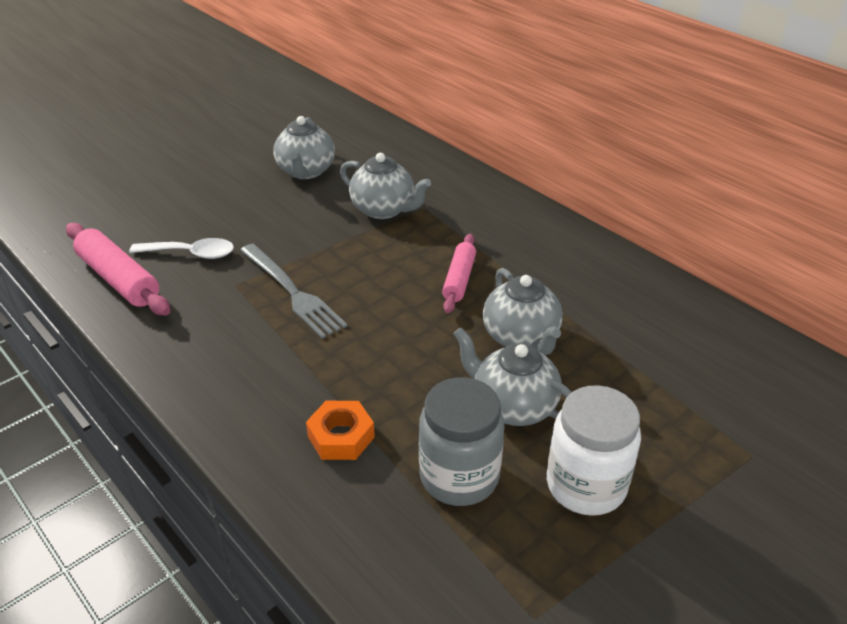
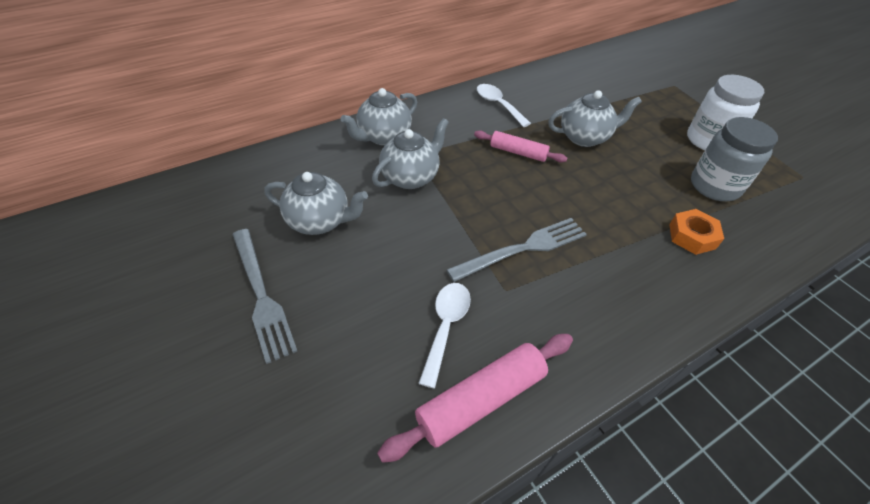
camera: 80 degrees left, 10 degrees up
grey teapot [453,328,572,426] -> grey teapot moved to [341,88,417,146]
none -> grey fork [233,229,297,364]
none -> white spoon [477,84,531,127]

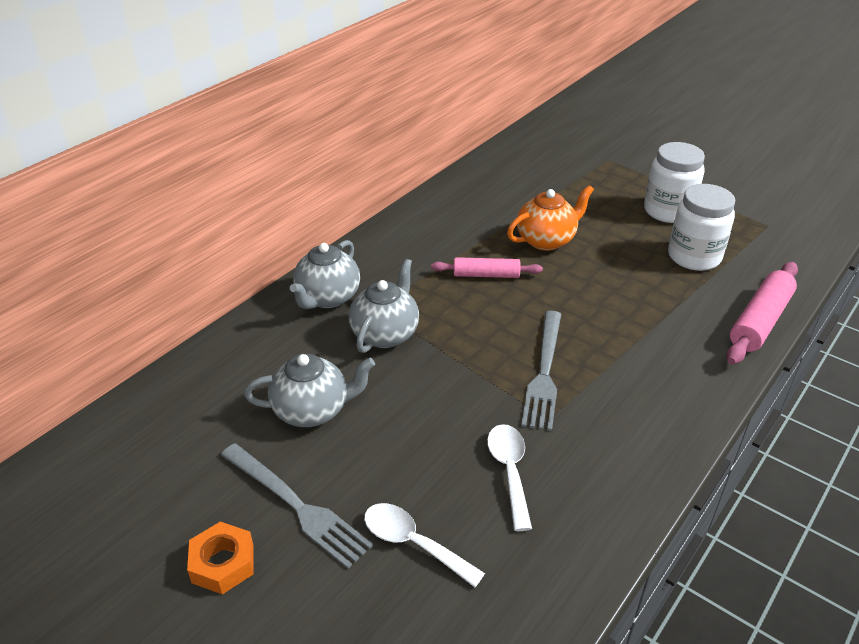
camera: 20 degrees left, 10 degrees down
pink rolling pin [377,334,573,463] -> pink rolling pin moved to [726,262,798,365]
grey fork [447,218,587,282] -> grey fork turned 150 degrees clockwise [521,311,561,431]
white spoon [477,84,531,127] -> white spoon moved to [364,503,485,587]
grey teapot [548,90,642,147] -> orange teapot [507,185,594,251]
orange nut [669,209,724,255] -> orange nut moved to [187,522,254,594]
grey jar [691,117,778,201] -> white jar [668,184,735,271]

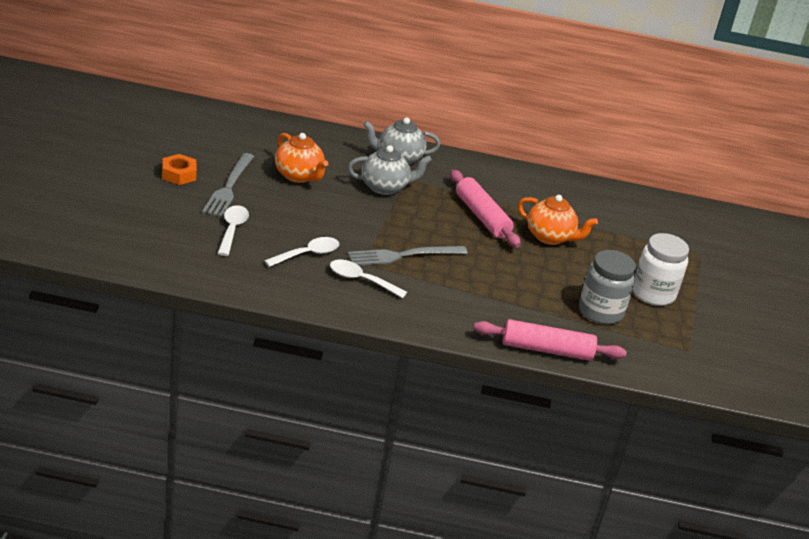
camera: 55 degrees right, 5 degrees down
grey teapot [244,354,375,427] -> orange teapot [275,133,328,183]
pink rolling pin [431,257,543,278] -> pink rolling pin [450,170,521,248], size x1.54
white jar [668,184,735,271] -> grey jar [579,250,636,325]
none -> white spoon [330,260,407,298]

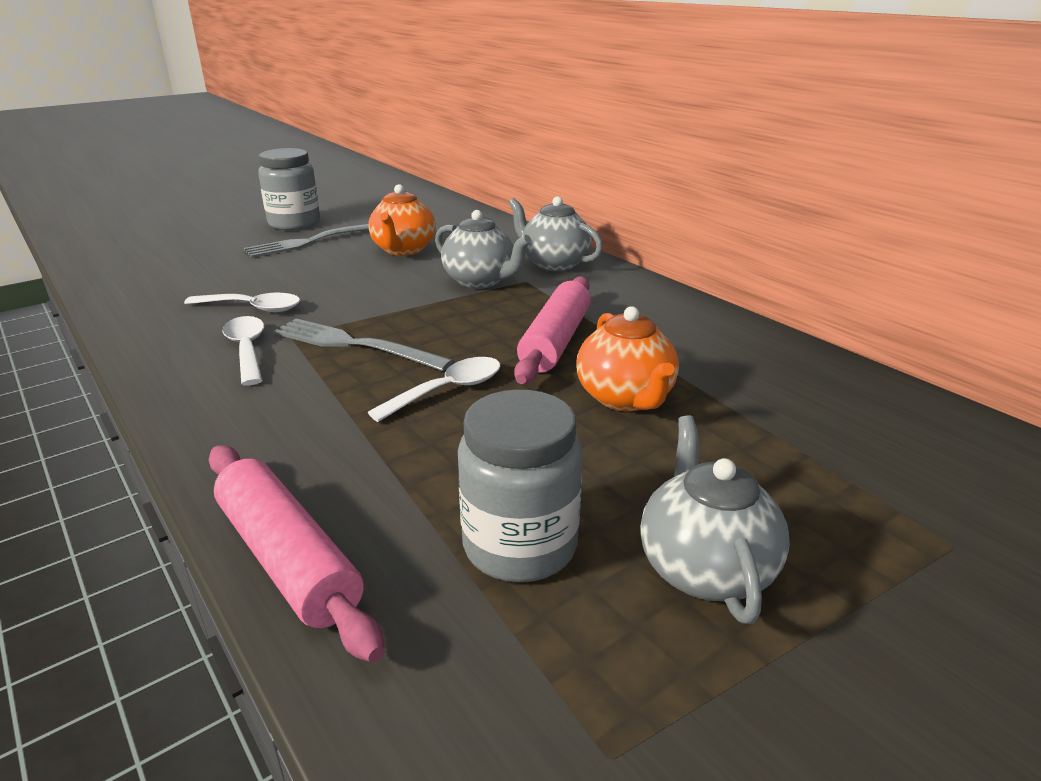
camera: 50 degrees right, 5 degrees down
orange nut [162,154,197,185] -> grey jar [258,148,320,230]
white spoon [218,205,249,256] -> white spoon moved to [368,357,501,422]
white jar [633,233,689,306] -> grey teapot [640,415,790,624]

